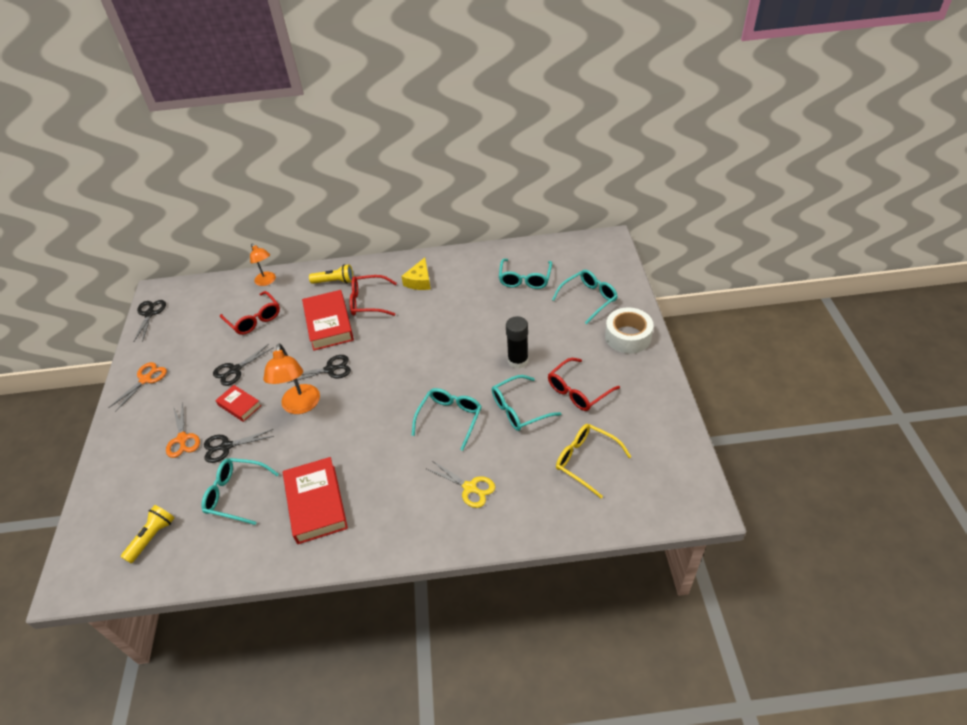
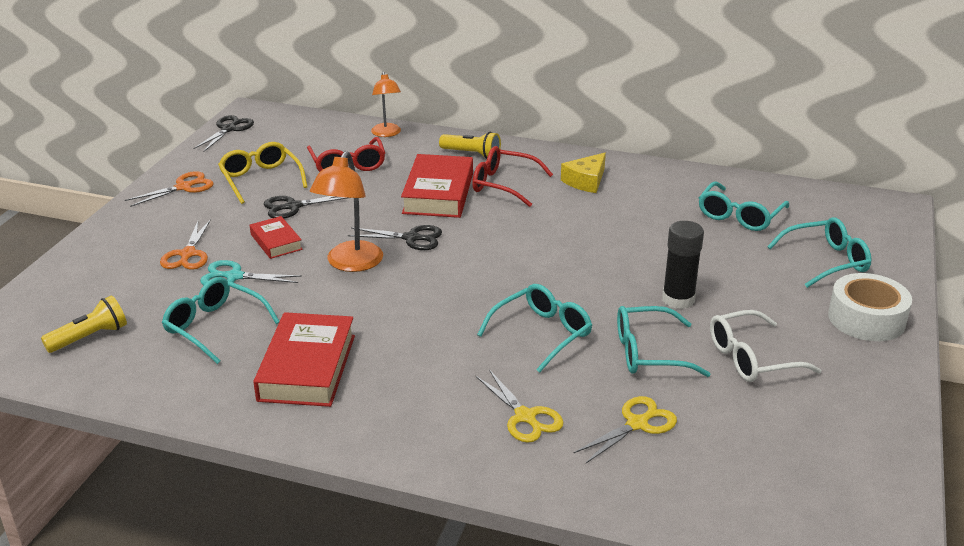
camera: 20 degrees right, 15 degrees down
black scissors [204,429,274,463] -> turquoise scissors [200,260,302,285]
red glasses [548,358,620,411] -> white glasses [710,310,821,382]
yellow glasses [556,424,632,498] -> yellow glasses moved to [218,142,308,204]
none -> yellow scissors [573,396,677,463]

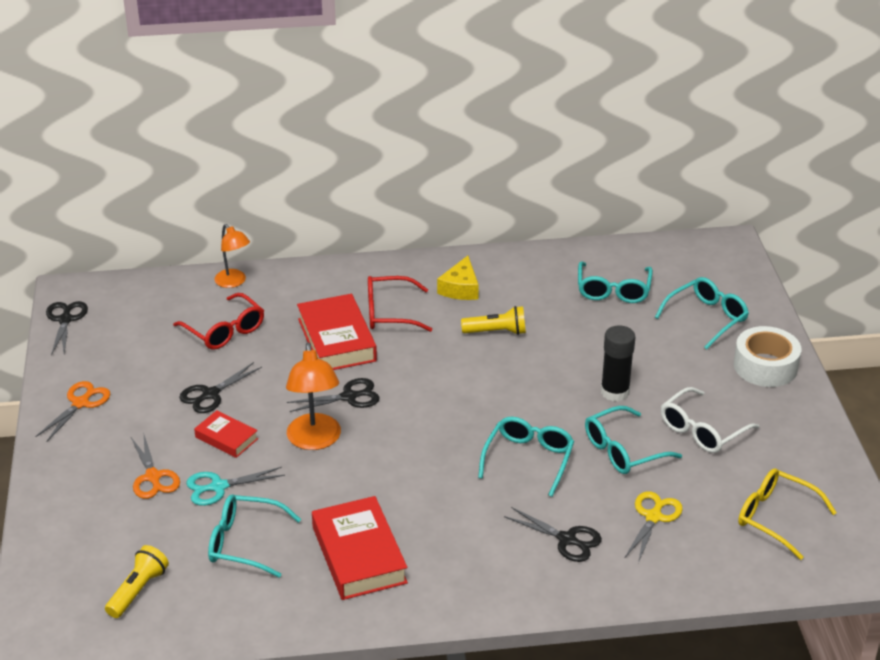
camera: 25 degrees left, 5 degrees up
yellow glasses [218,142,308,204] -> yellow glasses moved to [738,468,837,560]
yellow flashlight [439,132,501,159] -> yellow flashlight moved to [461,306,526,335]
yellow scissors [476,370,564,443] -> black scissors [504,507,602,562]

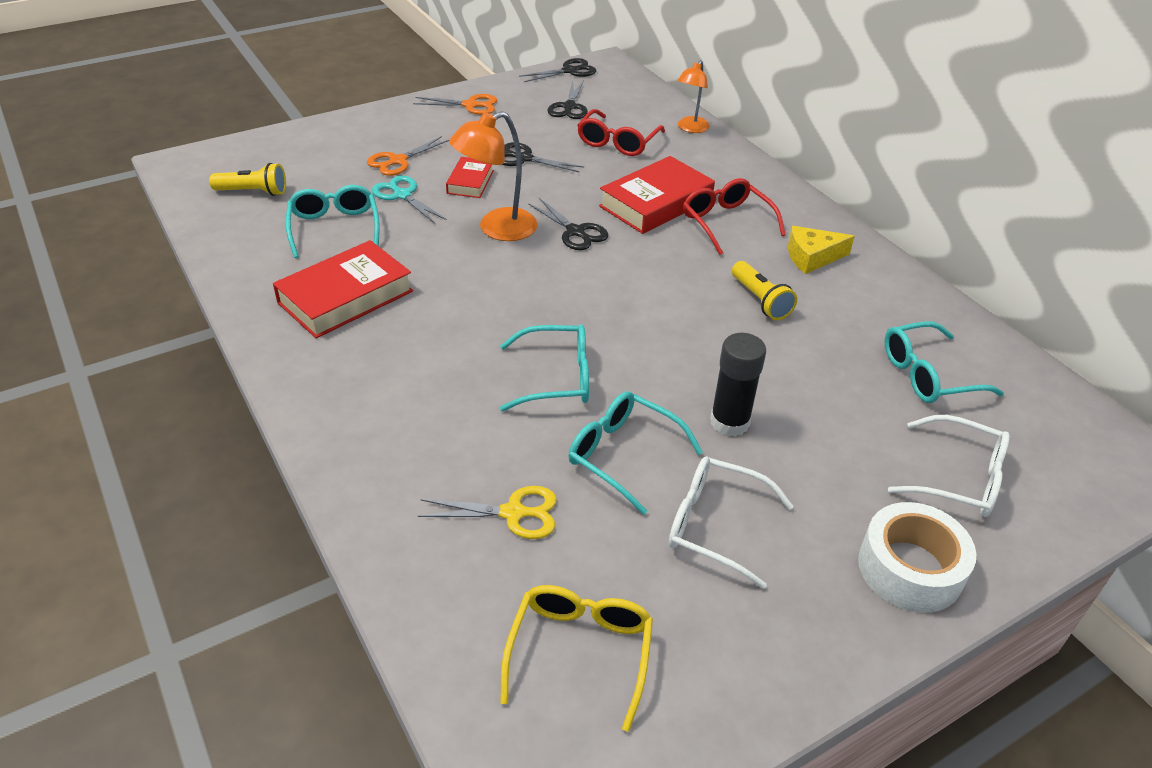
camera: 65 degrees right, 5 degrees up
black scissors [504,507,602,562] -> black scissors moved to [547,80,588,119]
turquoise glasses [655,277,749,350] -> white glasses [888,415,1010,517]

